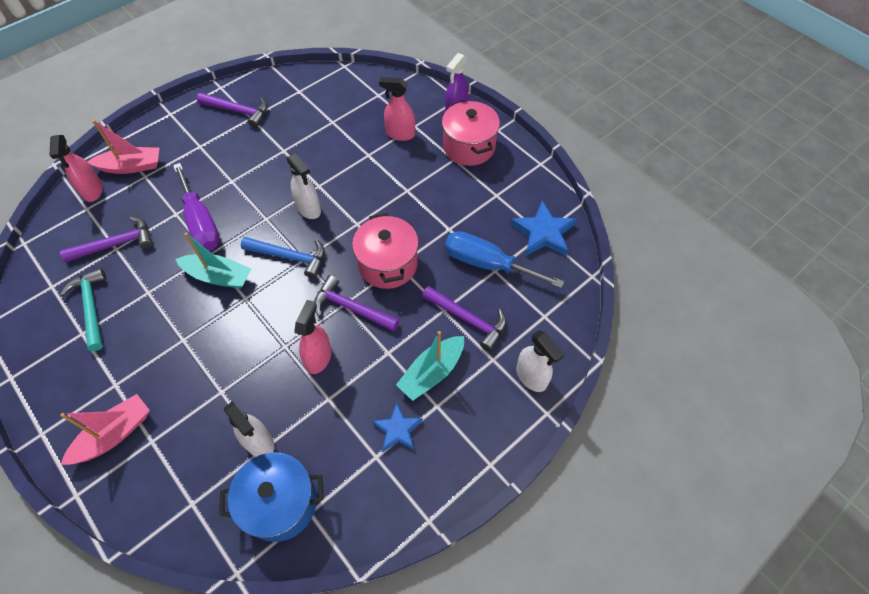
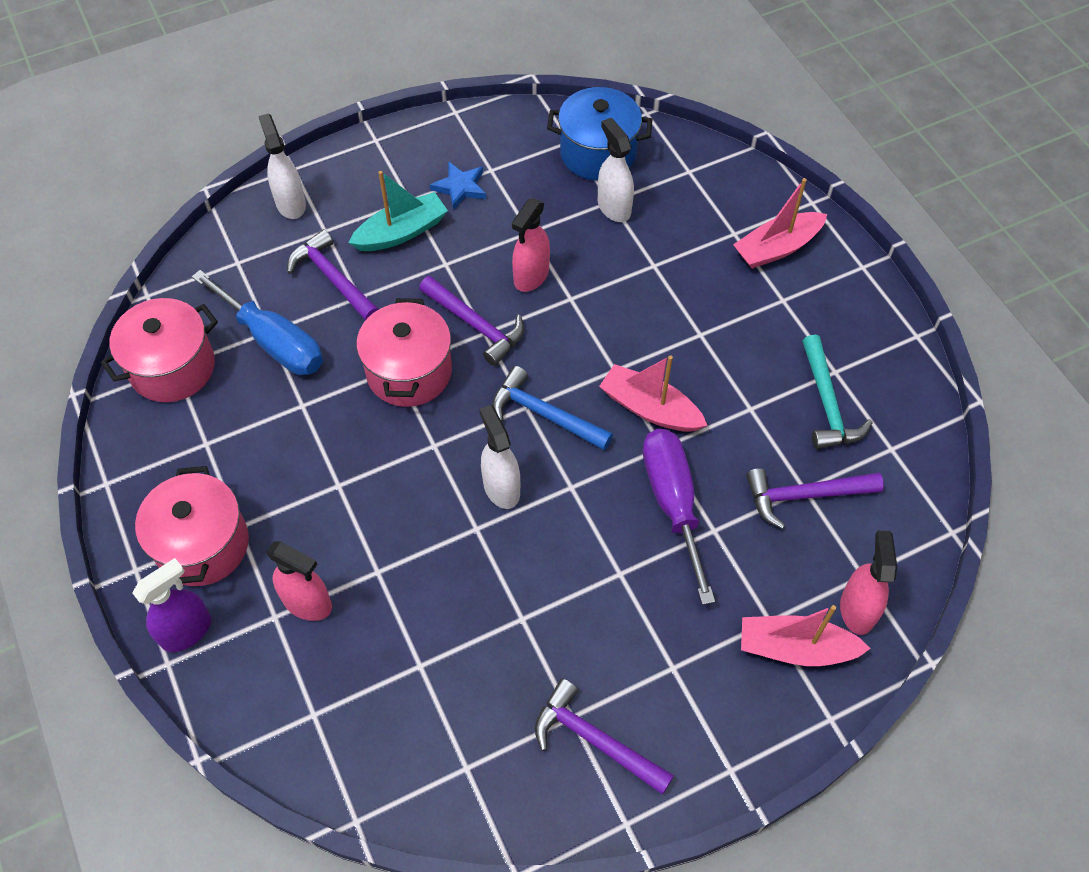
camera: 165 degrees left, 0 degrees up
turquoise boat [175,232,251,289] -> pink boat [599,355,708,432]
blue star [511,200,577,256] -> pink pot [101,298,218,402]

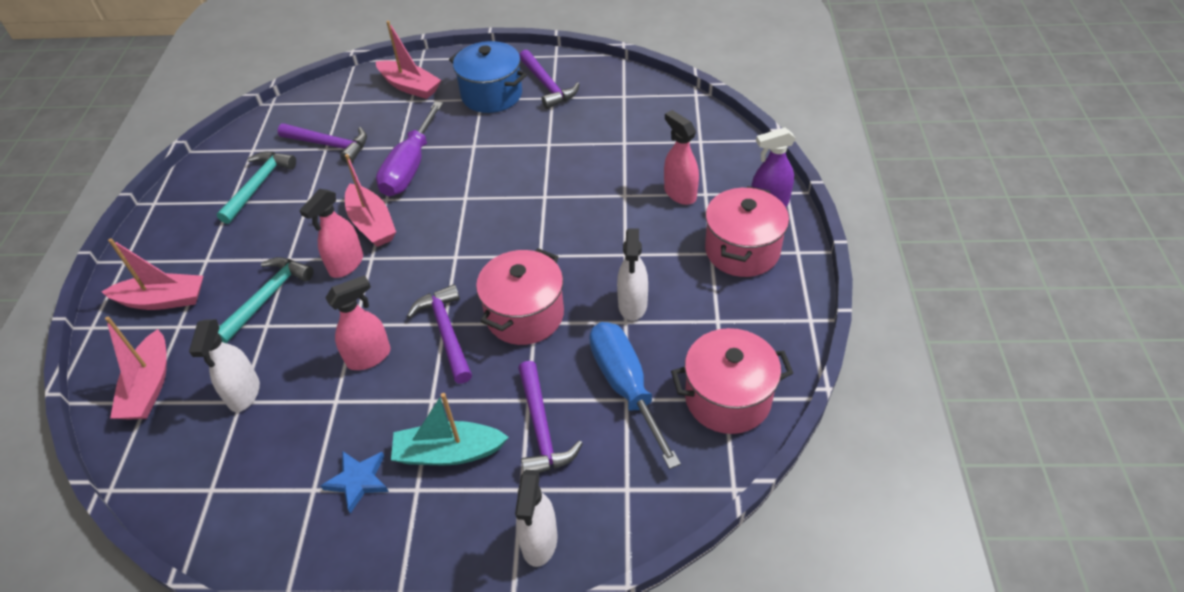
camera: 150 degrees left, 10 degrees down
white spray bottle [479,405,520,509] -> white spray bottle moved to [617,228,648,321]
blue hammer [492,366,613,450] -> none
blue pot [547,87,652,180] -> blue pot moved to [449,41,527,113]
pink spray bottle [840,531,897,635] -> pink spray bottle moved to [299,189,363,278]
none -> pink boat [105,316,167,420]
none -> turquoise hammer [218,257,314,343]

